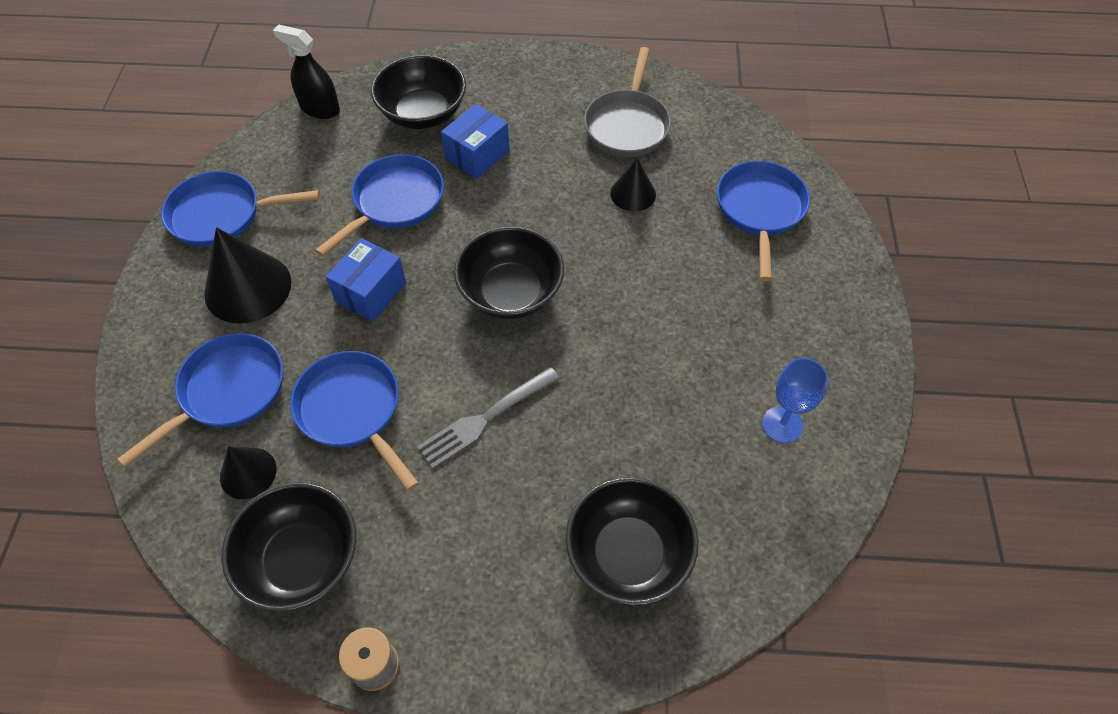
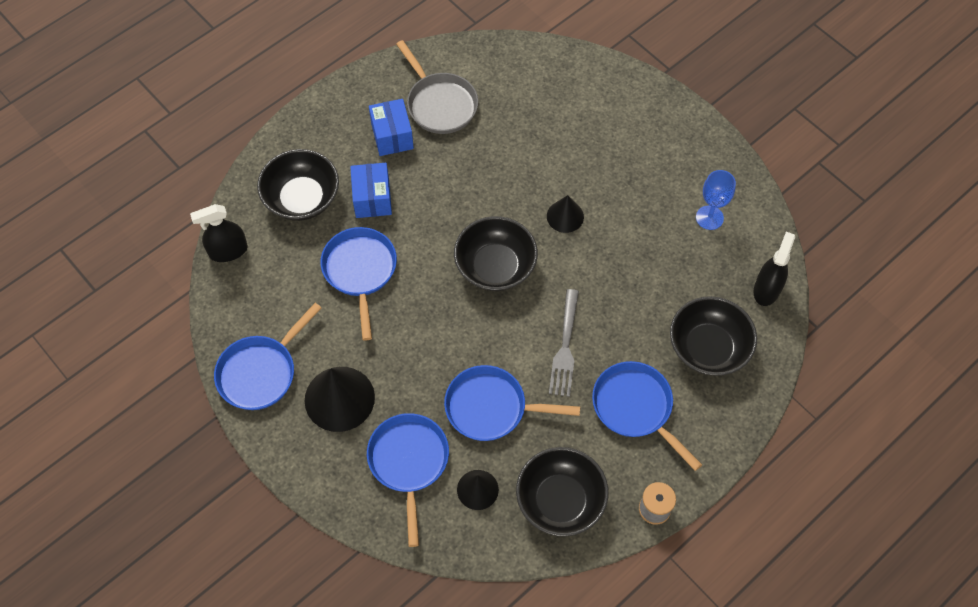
camera: 45 degrees left, 5 degrees up
blue box [326,238,406,322] -> blue box moved to [369,99,414,156]
black cone [610,159,656,211] -> black cone moved to [547,195,584,233]
blue pan [717,161,810,281] -> blue pan moved to [592,361,702,471]
none -> black spray bottle [753,232,795,306]

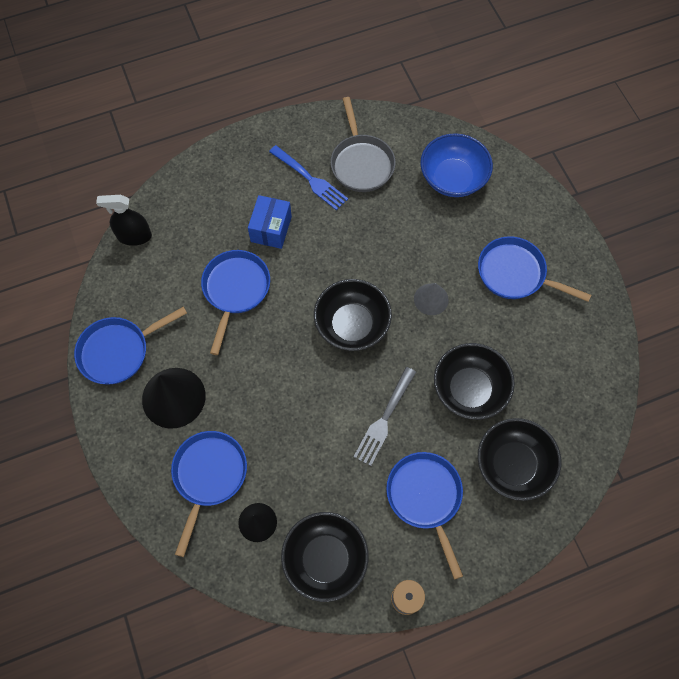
camera: 20 degrees right, 5 degrees up
black bowl [257,149,339,221] -> black bowl moved to [434,343,515,420]
blue box [369,99,414,156] -> blue fork [269,145,348,211]
blue pan [444,365,580,441] -> blue pan moved to [478,236,591,302]
black cone [547,195,584,233] -> grey cone [414,283,449,315]
blue goblet [696,170,736,230] -> none
black spray bottle [753,232,795,306] -> none
none -> blue bowl [420,133,493,197]

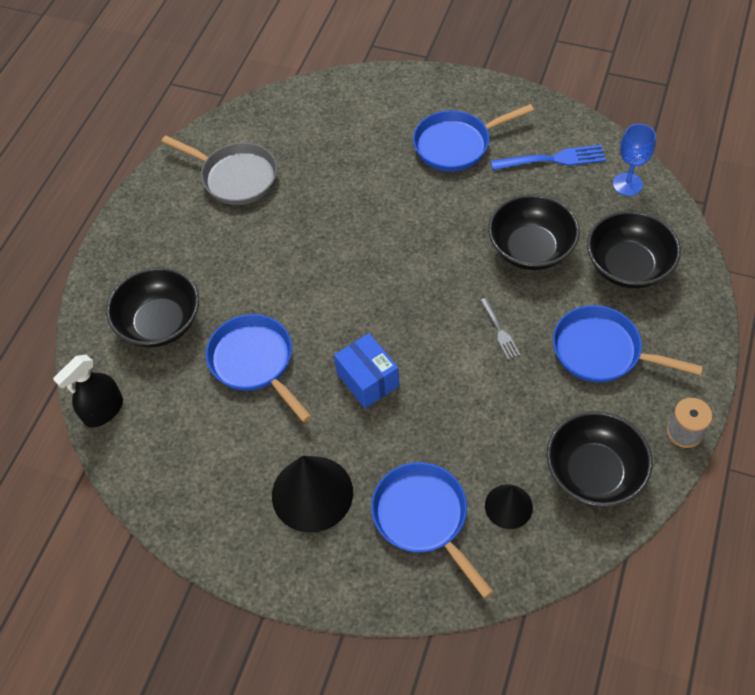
camera: 45 degrees left, 10 degrees down
blue pan [74,306,187,384] -> none
blue box [248,195,292,249] -> blue box moved to [334,333,399,408]
blue fork [269,145,348,211] -> blue fork moved to [491,145,606,170]
black bowl [314,279,392,351] -> black bowl moved to [106,267,199,347]
grey fork [354,367,416,466] -> grey fork [480,298,520,359], size x0.59
grey cone [414,283,449,315] -> none
blue bowl [420,133,493,197] -> none
none -> blue goblet [613,124,656,196]

